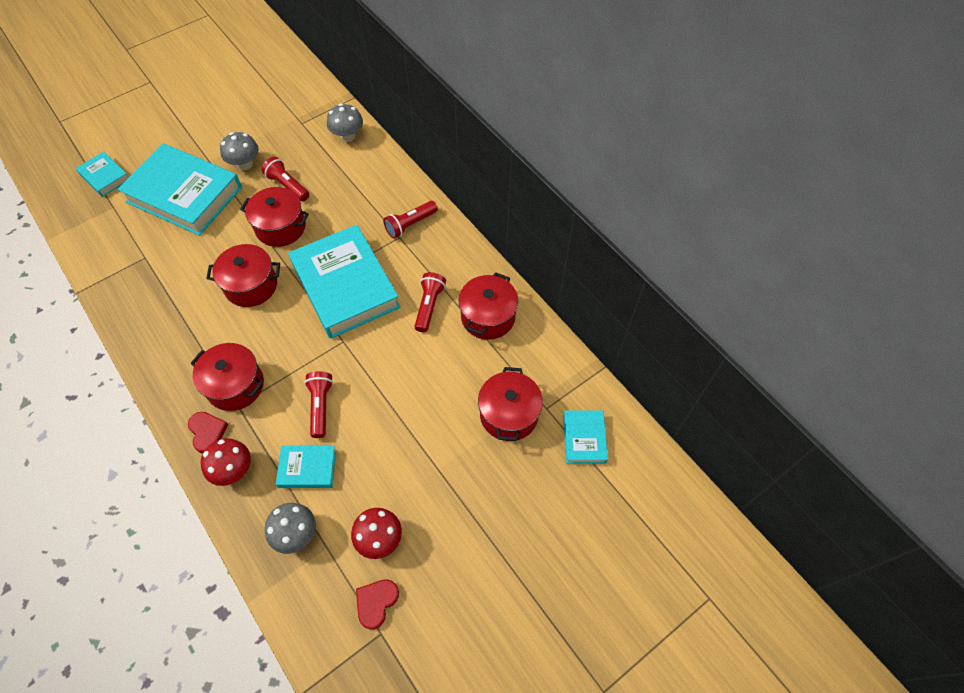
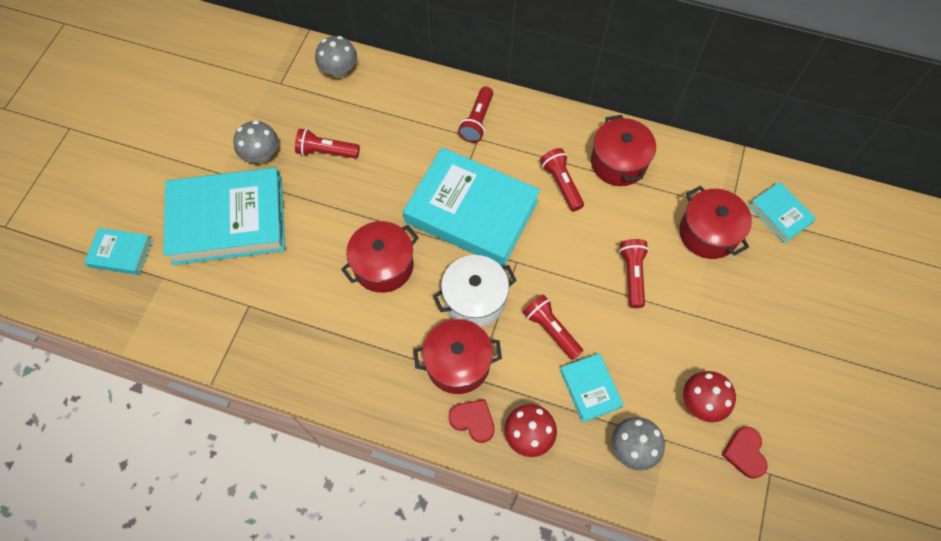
camera: 35 degrees left, 5 degrees up
red pot [240,187,309,247] -> none
turquoise book [276,446,336,488] -> turquoise book turned 75 degrees counterclockwise [560,353,624,423]
none -> white pot [433,255,517,327]
none -> red flashlight [619,239,649,308]

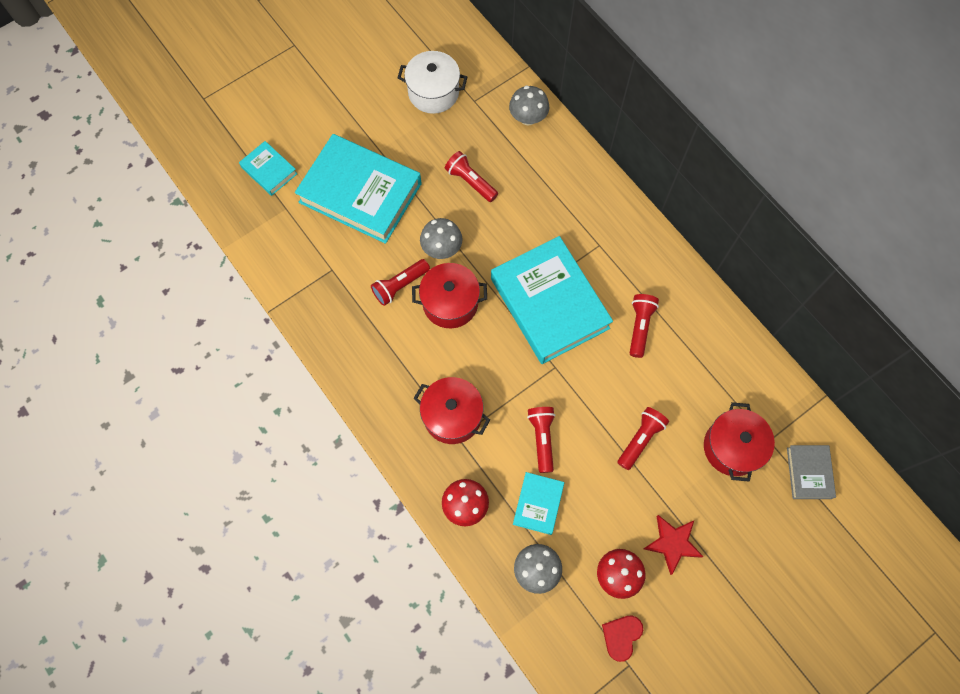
camera: 35 degrees right, 5 degrees up
grey mushroom [234,120,279,164] -> grey mushroom moved to [420,218,462,259]
white pot [433,255,517,327] -> white pot moved to [398,51,467,114]
red heart [449,399,495,443] -> none
red flashlight [458,86,493,143] -> red flashlight moved to [371,259,430,306]
red pot [591,115,656,186] -> none
turquoise book [749,182,817,243] -> grey book [787,445,836,499]
none -> red star [644,515,704,575]

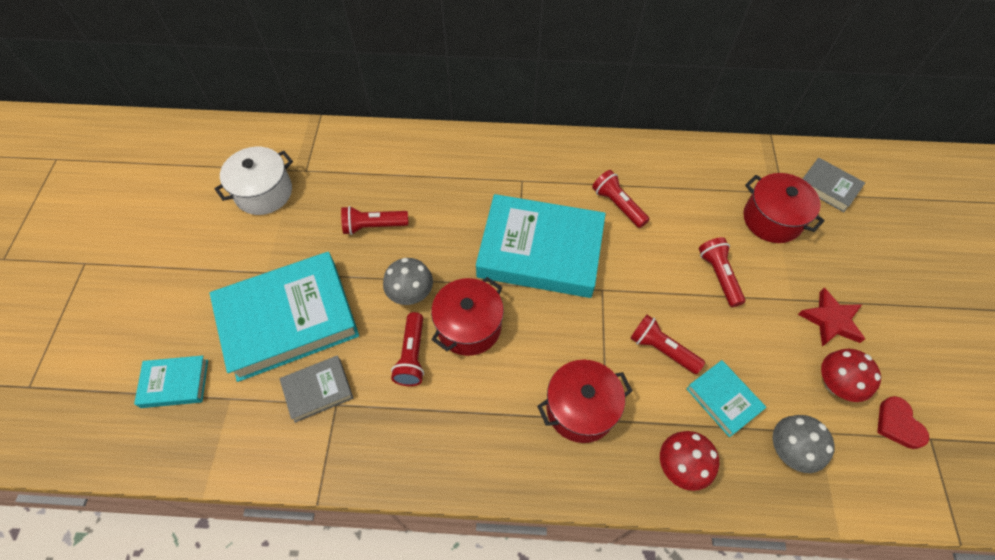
camera: 50 degrees left, 10 degrees down
grey mushroom [509,86,549,126] -> none
none -> grey book [280,355,353,423]

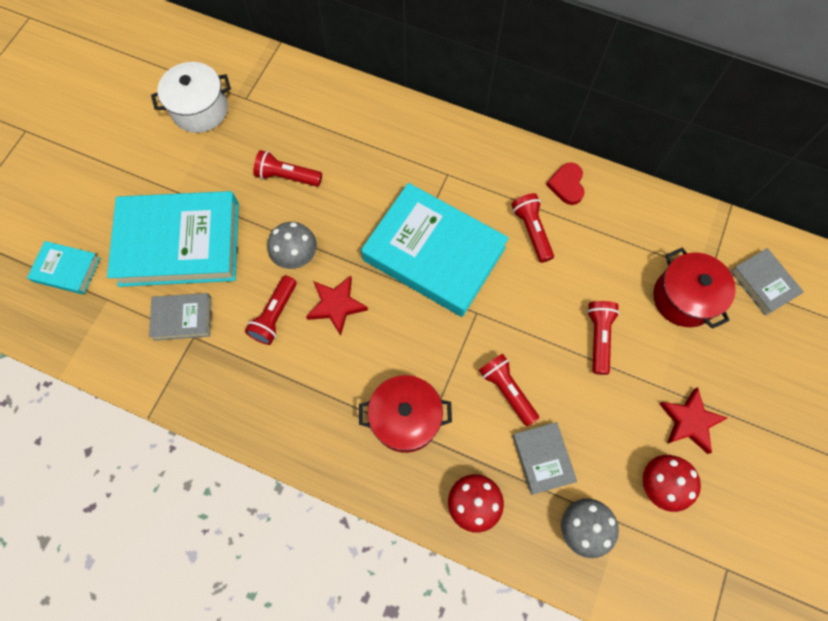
camera: 20 degrees right, 10 degrees up
red pot [431,277,504,356] -> red star [306,276,368,336]
turquoise book [686,360,766,437] -> grey book [512,422,577,495]
red heart [877,396,929,449] -> red heart moved to [546,162,584,205]

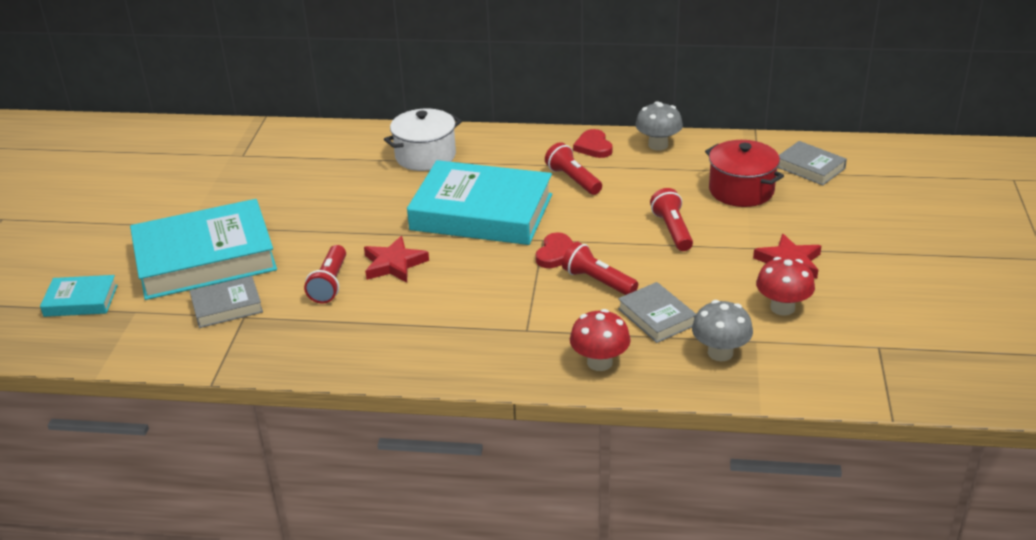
camera: 15 degrees left, 35 degrees down
white pot [151,62,231,133] -> white pot moved to [384,109,462,171]
red flashlight [254,150,322,186] -> none
grey mushroom [268,222,317,269] -> grey mushroom moved to [635,101,683,150]
red pot [359,375,452,453] -> none
none -> red heart [536,232,573,268]

